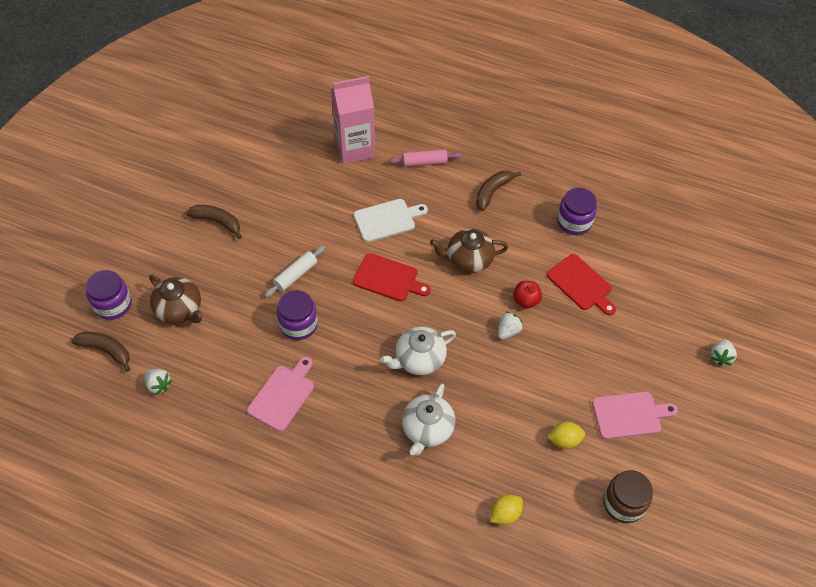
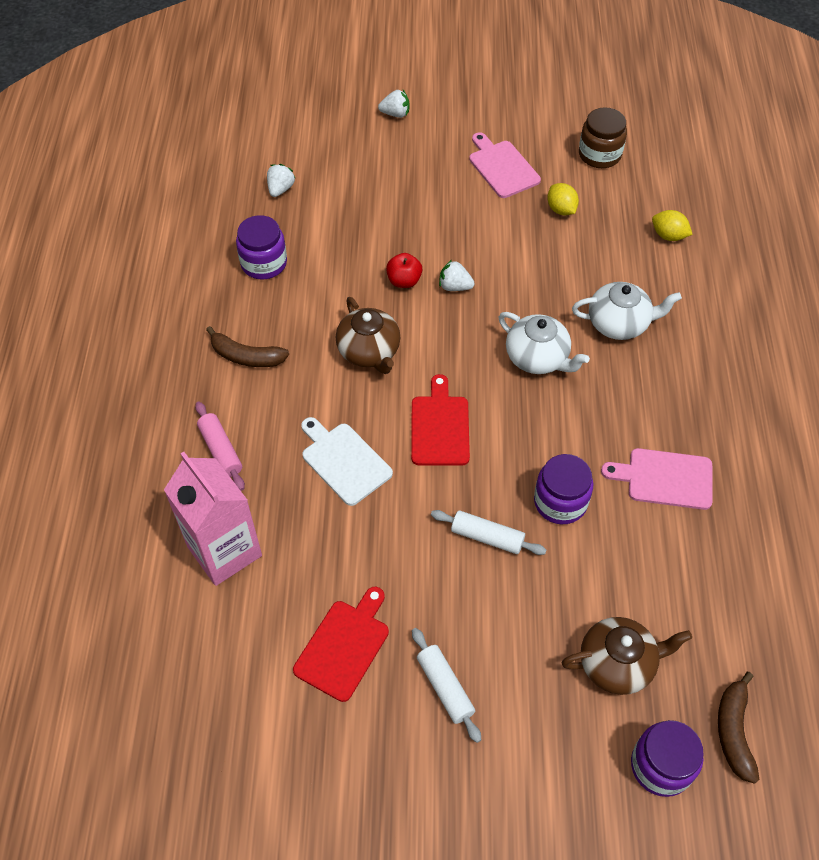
camera: 110 degrees left, 0 degrees up
white strawberry [144,369,172,395] -> white strawberry moved to [267,164,296,197]
brown teapot [149,275,203,324] -> brown teapot turned 60 degrees clockwise [561,617,692,695]
brown banana [186,205,242,239] -> white rolling pin [412,628,481,743]
red cutting board [547,254,616,316] -> red cutting board moved to [293,587,389,702]

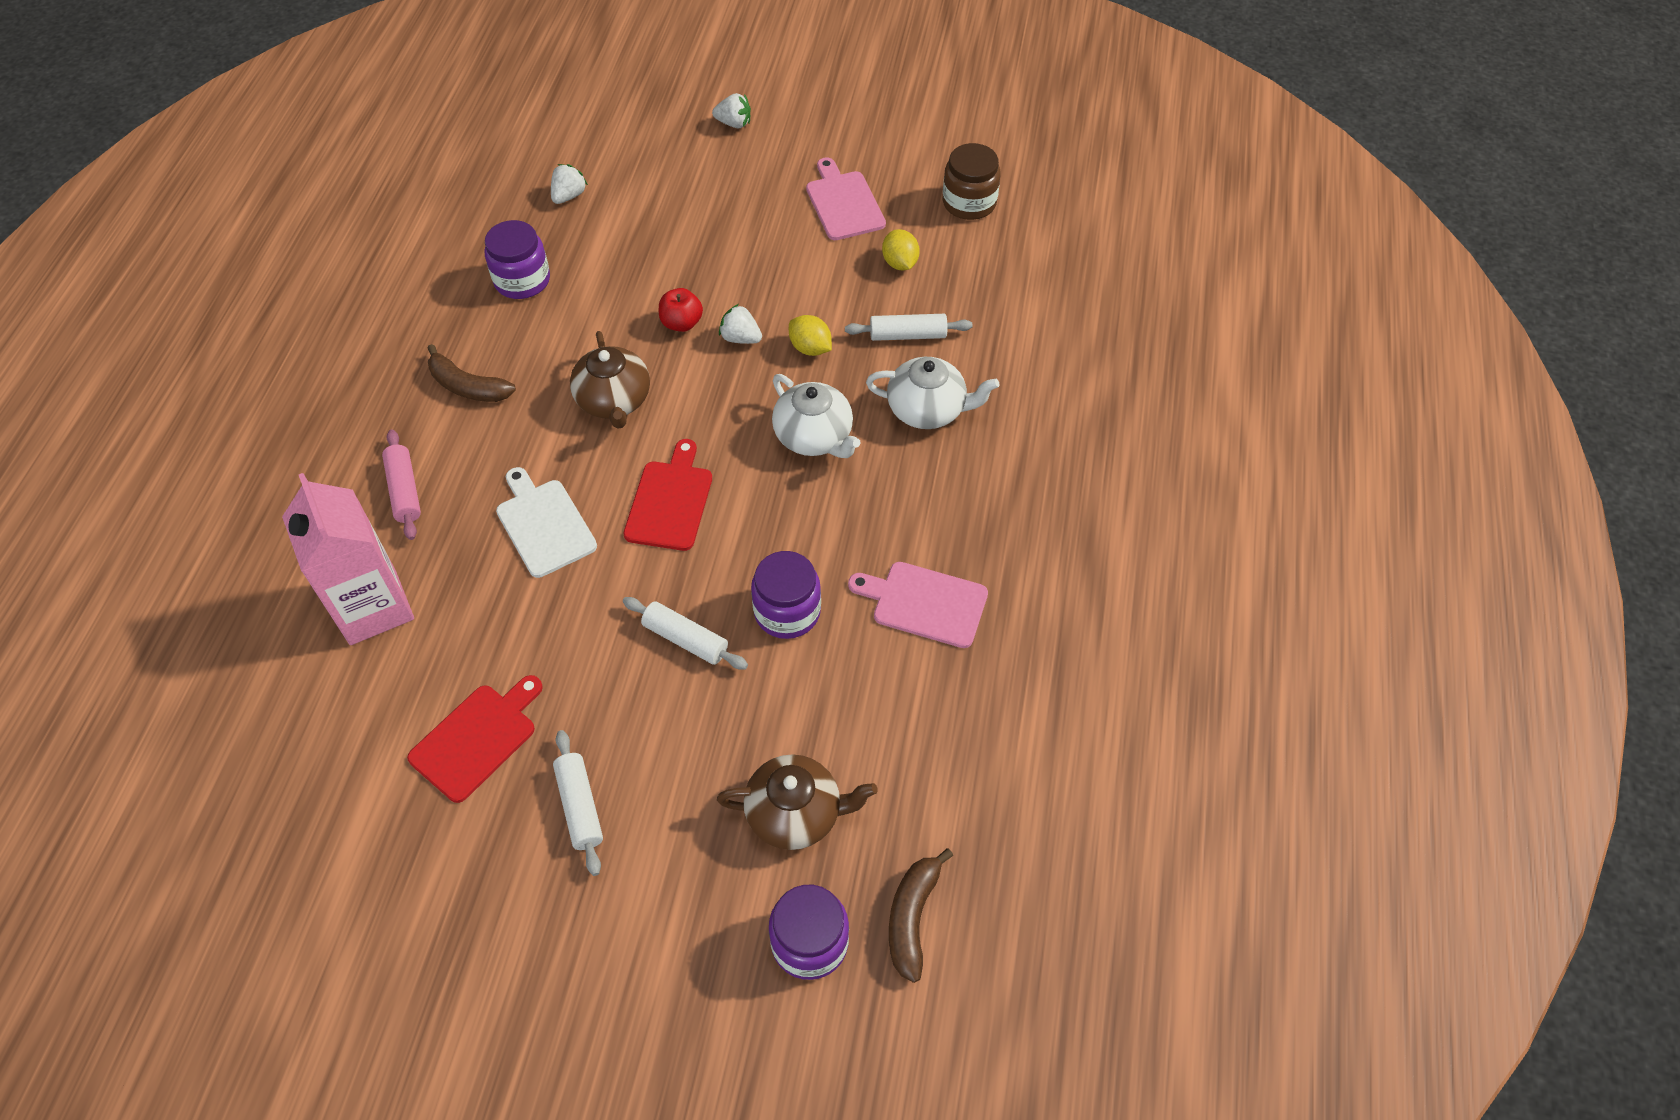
camera: 10 degrees right, 0 degrees up
yellow lemon [652,210,693,241] -> yellow lemon moved to [789,315,832,356]
none -> white rolling pin [845,314,972,341]

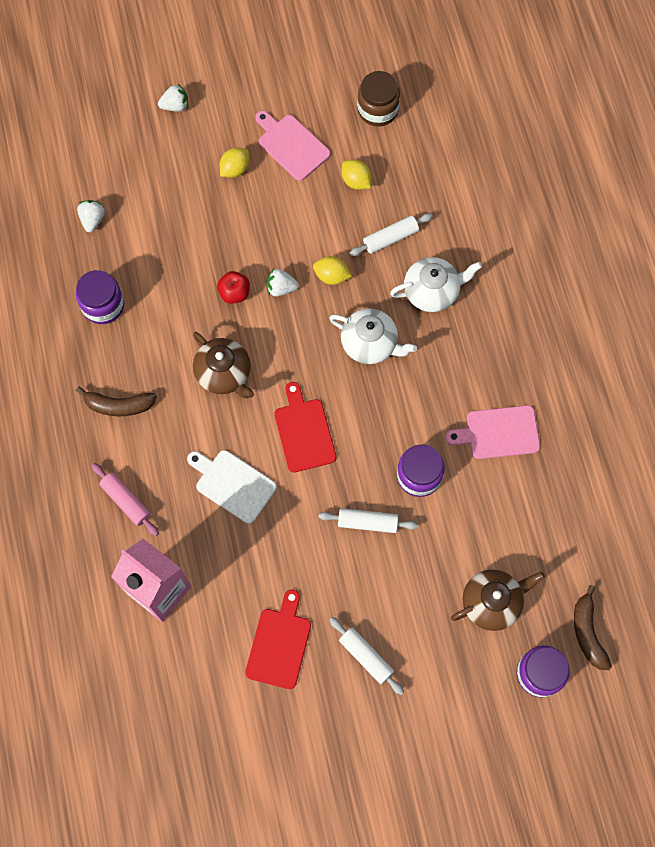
camera: 25 degrees left, 15 degrees up
none -> yellow lemon [220,147,249,178]

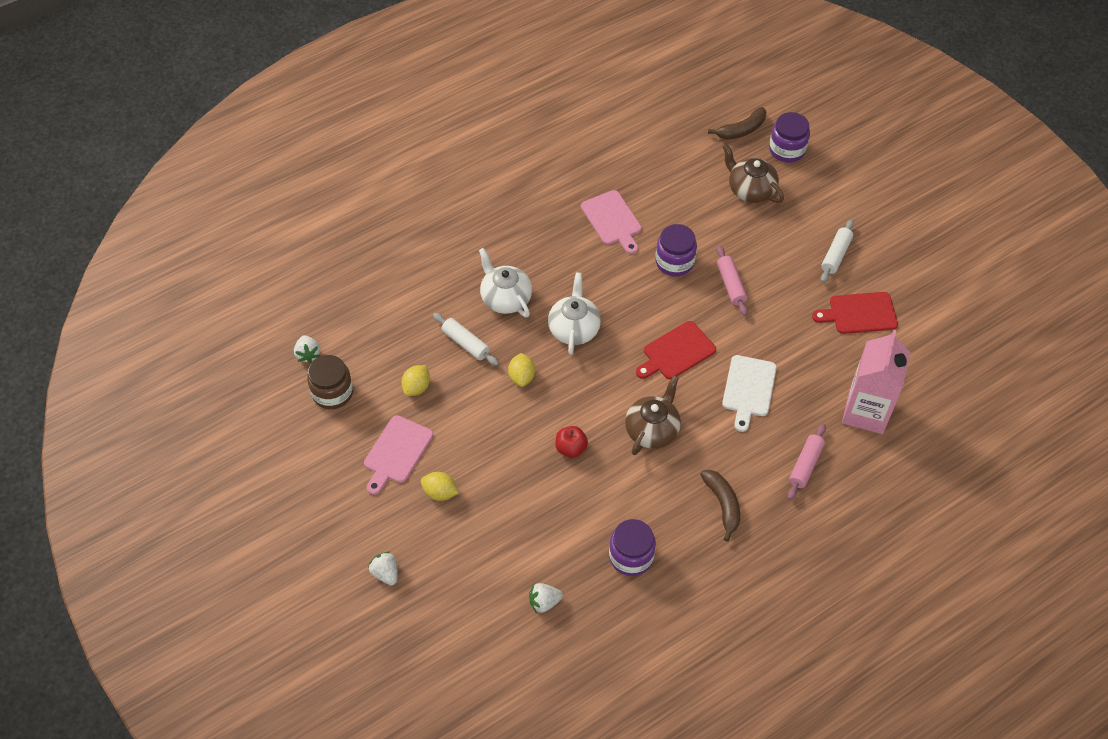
camera: 110 degrees left, 15 degrees down
white strawberry [267,268,299,297] -> white strawberry moved to [294,335,320,364]
white rolling pin [318,508,418,533] -> pink rolling pin [717,246,748,316]

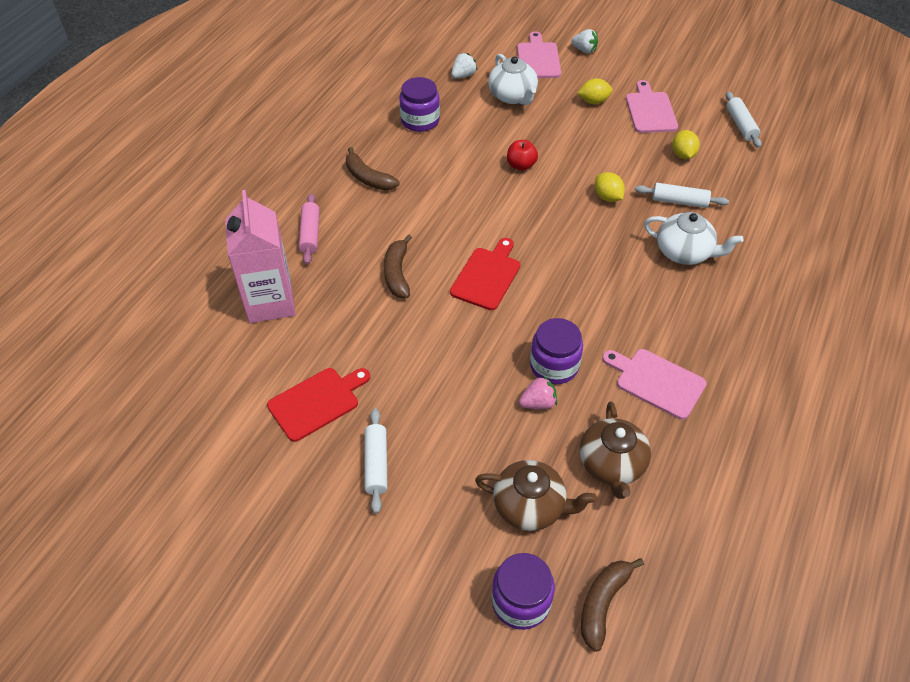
camera: 150 degrees right, 5 degrees down
white strawberry [294,335,320,364] -> none
brown jar [307,355,353,409] -> white rolling pin [726,92,762,148]
white teapot [548,272,601,355] -> white teapot moved to [488,54,538,105]
brown teapot [625,375,681,455] -> brown teapot moved to [580,401,651,499]
pink rolling pin [717,246,748,316] -> none
white cutting board [722,355,777,432] -> brown banana [384,234,412,298]
none -> pink cutting board [517,31,561,78]
none -> pink strawberry [519,376,557,409]

